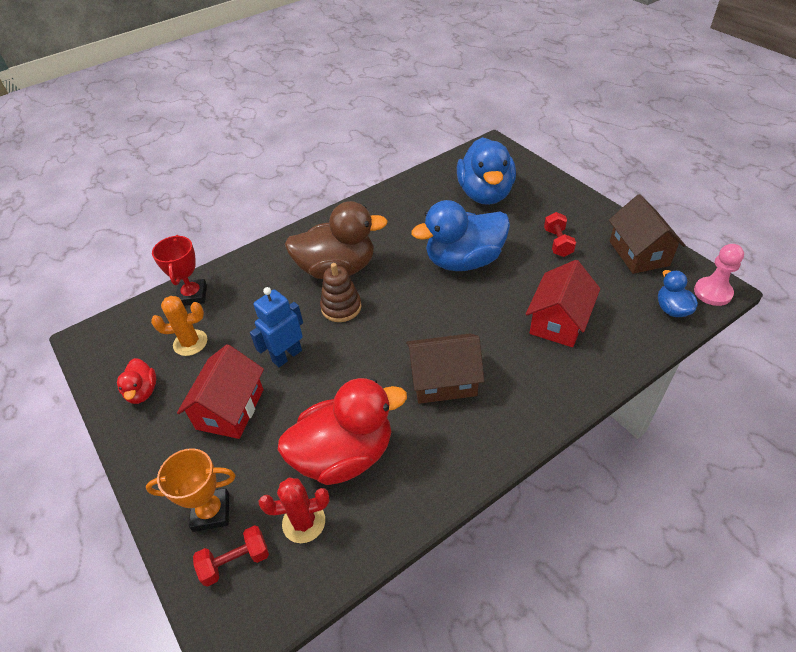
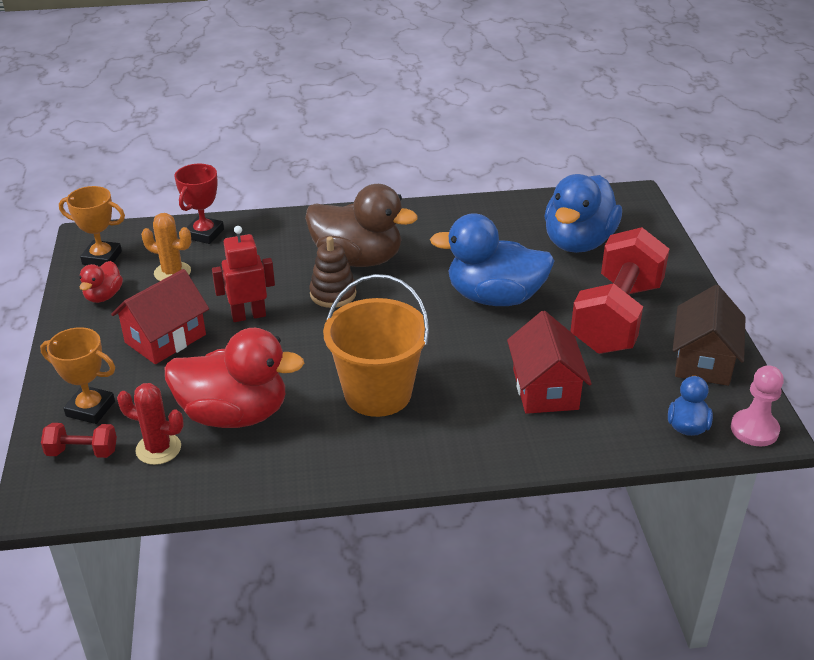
camera: 25 degrees right, 10 degrees down
blue robot [250,287,303,367] -> red robot [212,226,275,322]
brown house [406,333,484,404] -> orange bucket [323,274,429,417]
red house [526,260,600,347] -> red house turned 60 degrees counterclockwise [507,311,592,414]
red dumbbell [544,212,576,257] -> red dumbbell [570,227,669,354], size x2.39
none -> orange trophy [59,186,125,267]

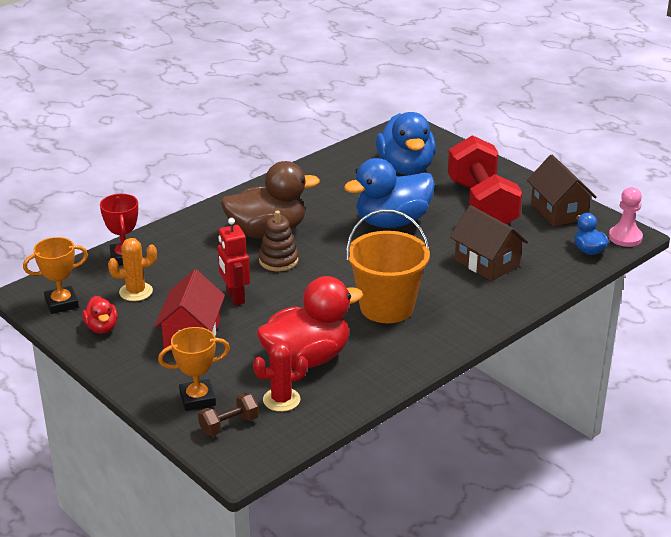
camera: 35 degrees left, 5 degrees down
red dumbbell [41,423,117,458] -> brown dumbbell [198,393,259,436]
red robot [212,226,275,322] -> red robot turned 60 degrees counterclockwise [218,218,250,305]
red house [507,311,592,414] -> brown house [450,205,528,281]

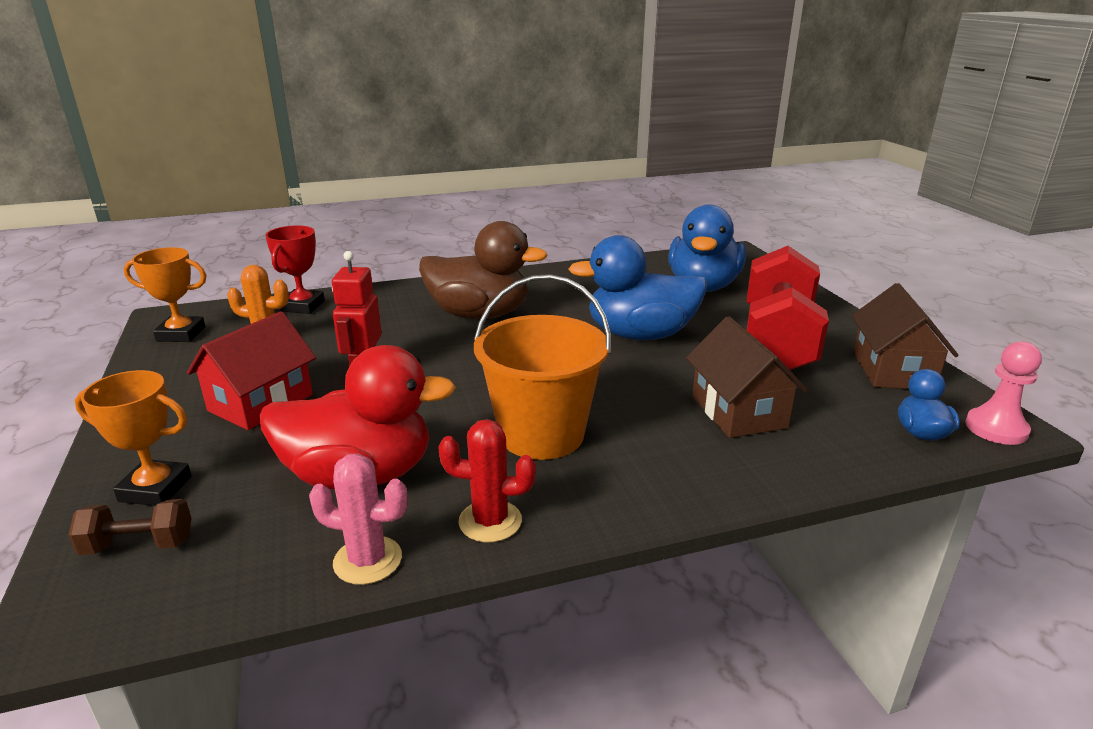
camera: 25 degrees right, 5 degrees down
red duck [82,296,118,334] -> none
red cactus [253,342,308,412] -> red cactus moved to [438,419,536,542]
brown stacking toy [259,211,298,271] -> none
none -> pink cactus [309,454,408,585]

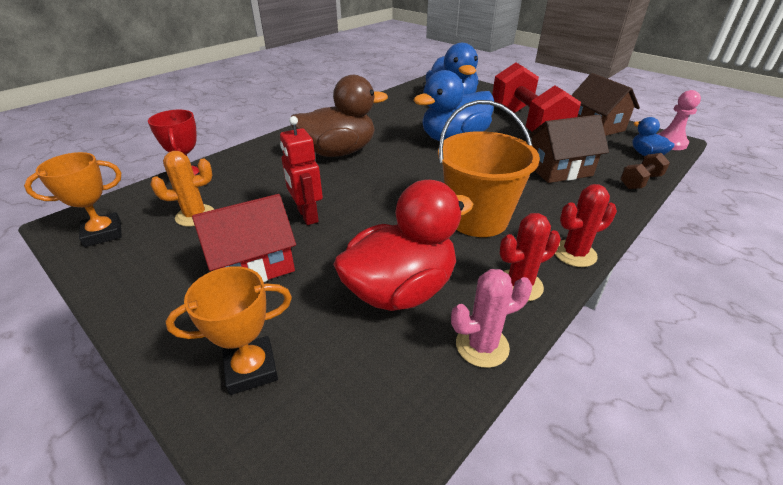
camera: 30 degrees left, 10 degrees up
brown dumbbell [69,499,191,555] -> brown dumbbell moved to [620,153,670,189]
red house [187,311,316,430] -> red house turned 60 degrees clockwise [192,194,296,282]
brown house [686,316,808,438] -> brown house turned 60 degrees counterclockwise [529,115,609,183]
none -> red cactus [555,184,617,267]

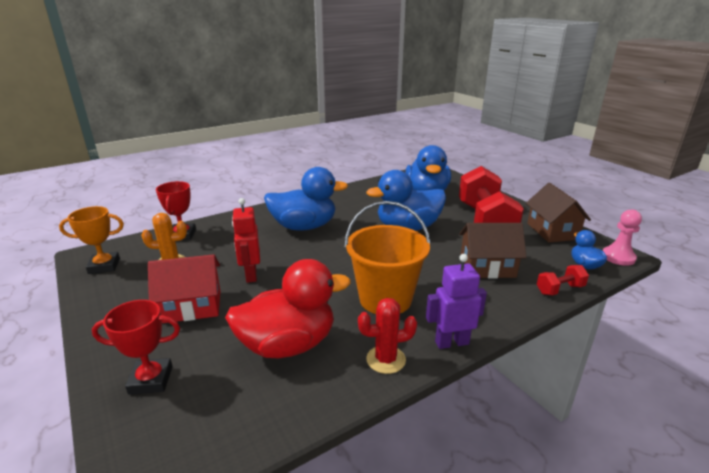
camera: 15 degrees right, 10 degrees down
orange trophy [166,266,292,395] -> red trophy [92,300,180,395]
brown duck [291,75,388,157] -> blue duck [264,167,348,231]
pink cactus [451,269,532,368] -> none
red cactus [555,184,617,267] -> purple robot [426,254,487,349]
brown dumbbell [620,153,670,189] -> red dumbbell [537,265,589,295]

